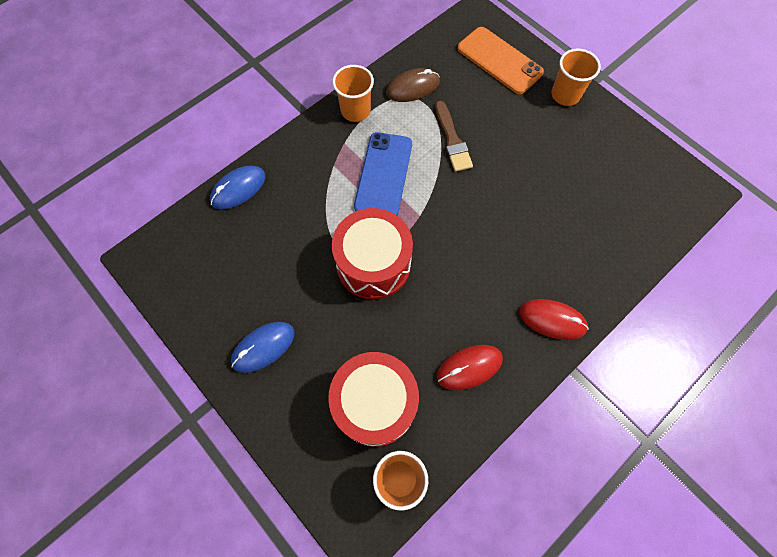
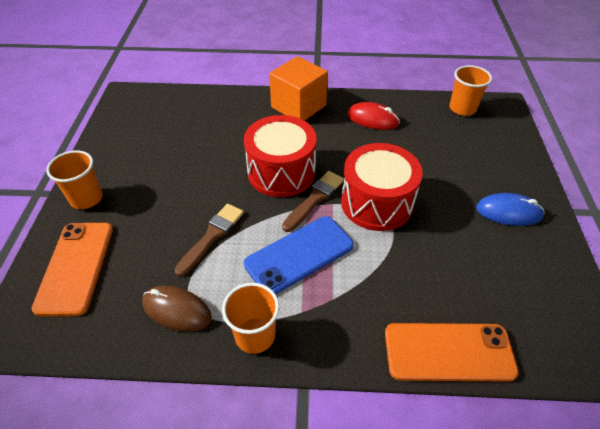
camera: 135 degrees left, 20 degrees down
blue mouse [210,166,265,209] -> orange phone [385,323,519,382]
red drum [328,352,419,447] -> red drum moved to [244,115,317,197]
red mouse [520,299,589,340] -> orange cube [269,56,328,121]
none -> brown brush [282,171,344,232]

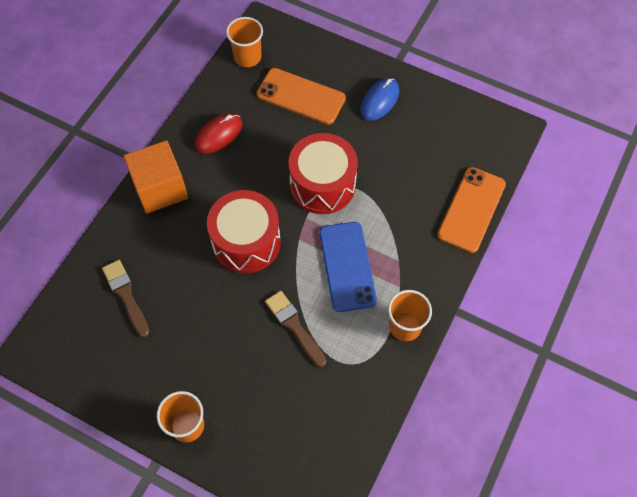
camera: 65 degrees left, 15 degrees up
orange phone [32,223,113,316] -> orange phone moved to [257,68,346,125]
brown mouse [142,286,212,332] -> none
brown brush [282,171,344,232] -> brown brush moved to [102,260,150,338]

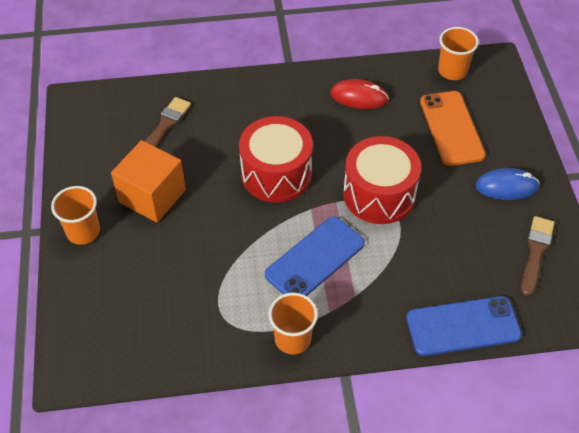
camera: 55 degrees right, 10 degrees down
orange cube [123,140,188,214] -> orange cube moved to [111,140,186,223]
brown brush [265,291,326,367] -> brown brush moved to [521,216,554,296]
orange phone [437,167,506,253] -> blue phone [406,296,522,356]

